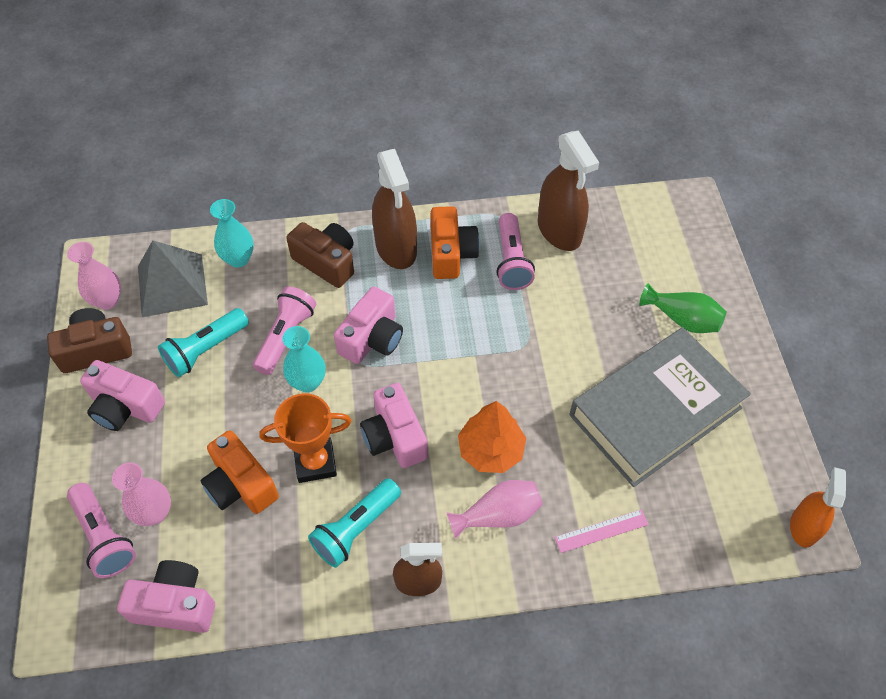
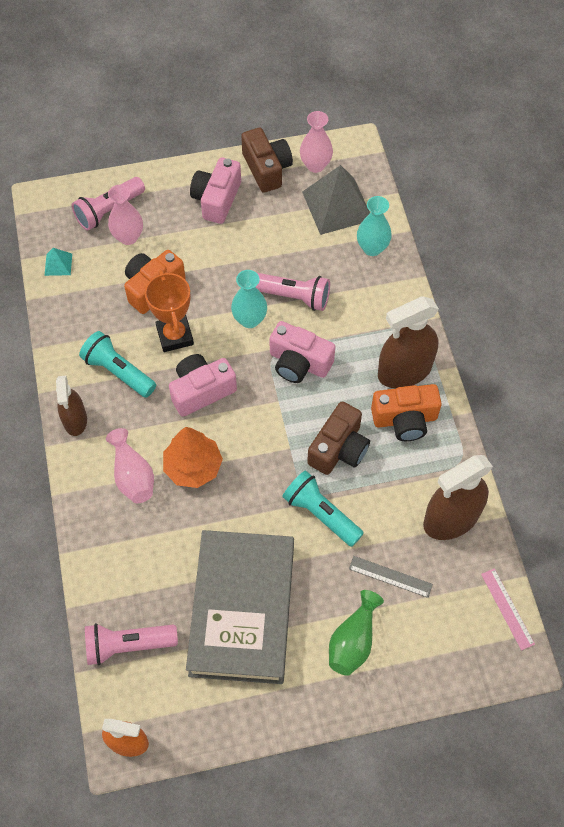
camera: 85 degrees right, 5 degrees up
pink camera [117,560,215,633] -> turquoise pyramid [44,248,72,276]
turquoise flashlight [158,308,249,377] -> turquoise flashlight moved to [282,470,364,547]
brown camera [286,222,354,288] -> brown camera moved to [307,401,370,475]
pink flashlight [496,213,535,290] -> pink flashlight moved to [85,623,178,665]
pink ruler [554,509,649,553] -> pink ruler moved to [481,568,535,650]
grey book [570,328,751,487] -> grey book turned 45 degrees clockwise [186,530,294,684]
none -> grey ruler [349,556,433,598]

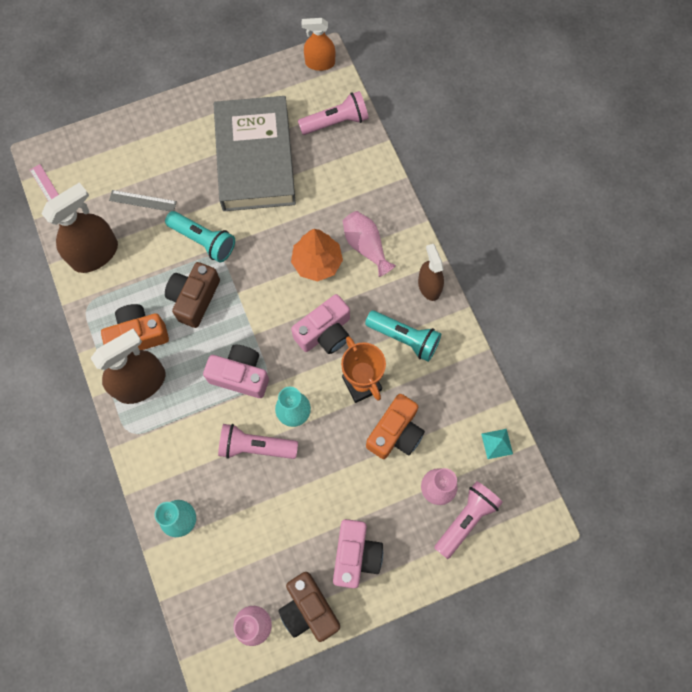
camera: 170 degrees right, 10 degrees up
grey pyramid [302,165,370,235] -> none
green vase [329,590,384,676] -> none

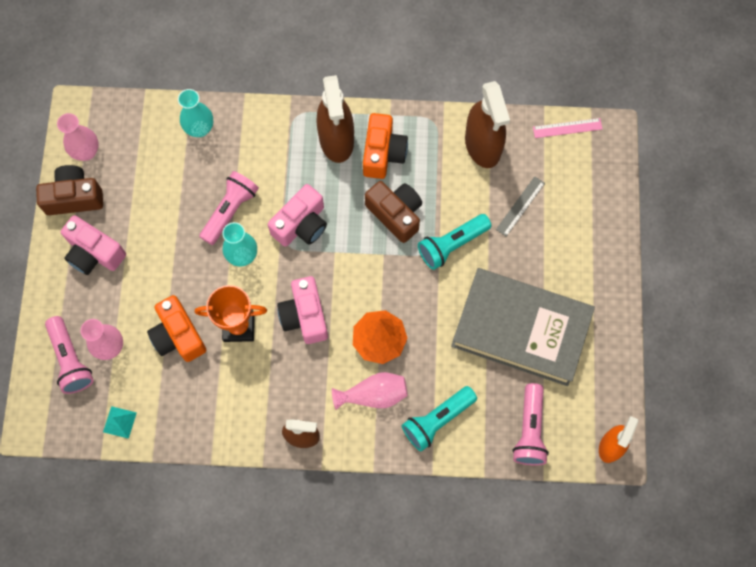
camera: 115 degrees right, 0 degrees up
turquoise flashlight [365,310,441,362] -> turquoise flashlight moved to [402,386,477,451]

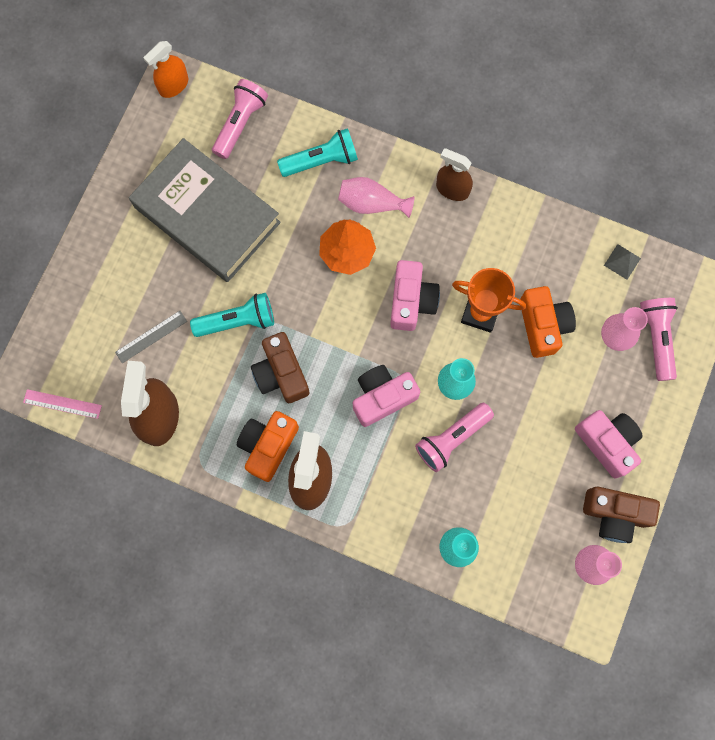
camera: 160 degrees left, 5 degrees up
turquoise pyramid [103,406,137,439] -> grey pyramid [604,244,641,280]

